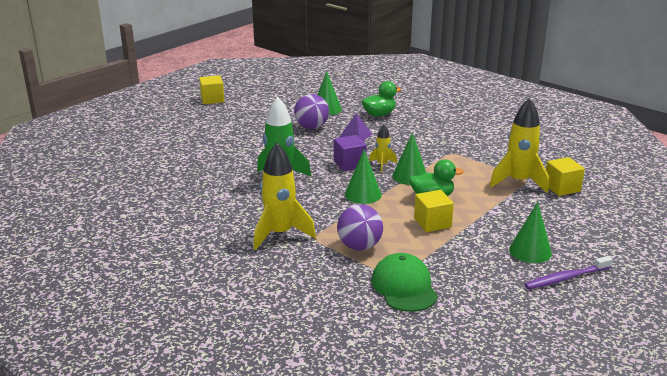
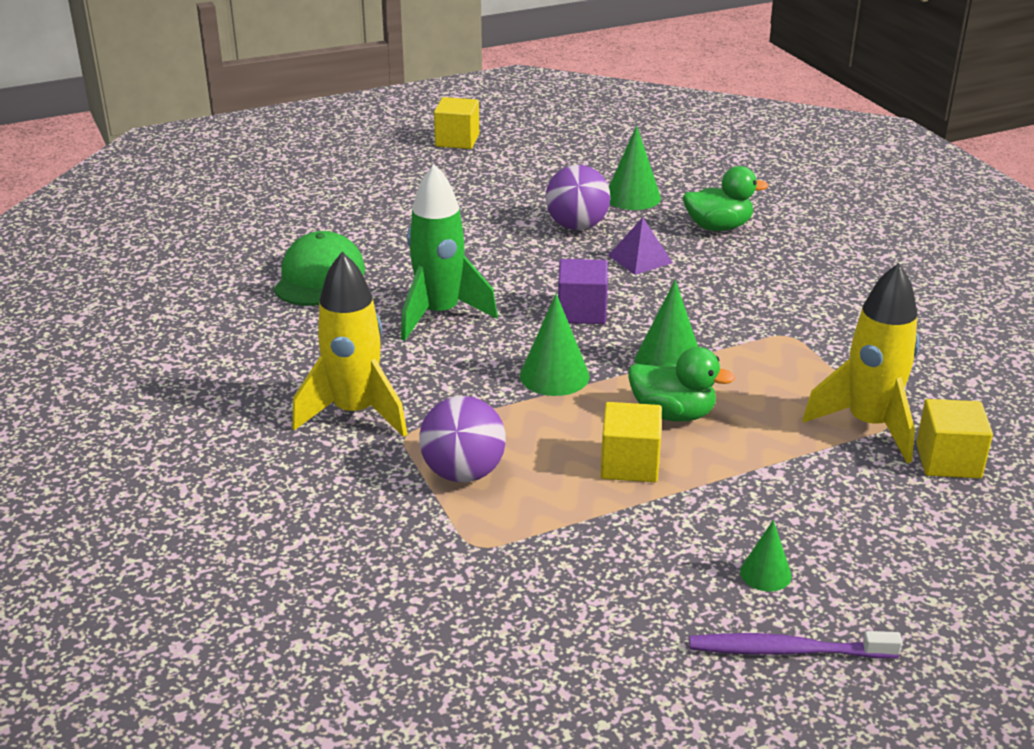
camera: 25 degrees right, 5 degrees up
yellow rocket [369,125,397,173] -> none
green cap [371,253,438,312] -> green cap moved to [274,231,365,306]
green cone [509,202,552,263] -> green cone [740,520,792,592], size x0.60

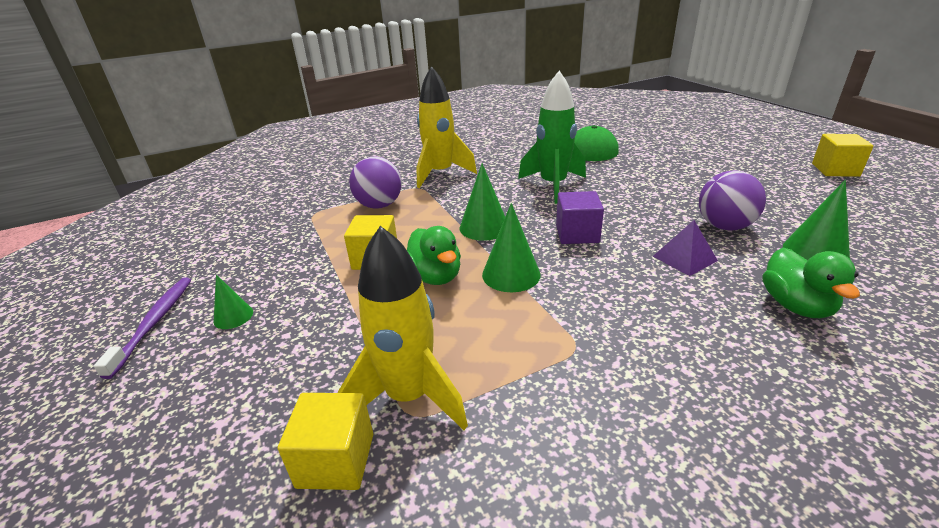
camera: 90 degrees right, 0 degrees up
green duck [628,347,735,421] -> green duck turned 45 degrees counterclockwise [407,226,461,285]

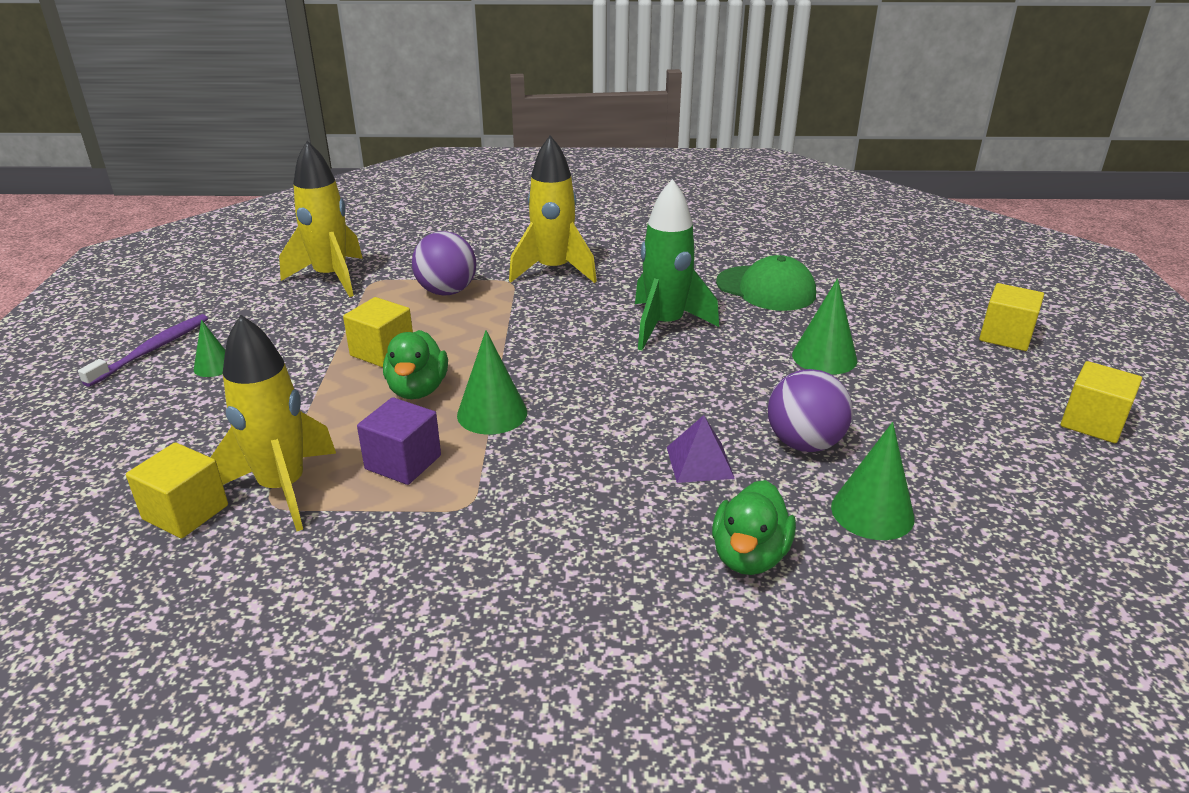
camera: 25 degrees right, 0 degrees up
green cone [459,163,505,241] -> green cone moved to [792,278,857,375]
purple cube [556,191,604,244] -> purple cube moved to [357,397,441,485]
none -> yellow rocket [279,141,363,297]
none -> yellow cube [979,283,1044,351]

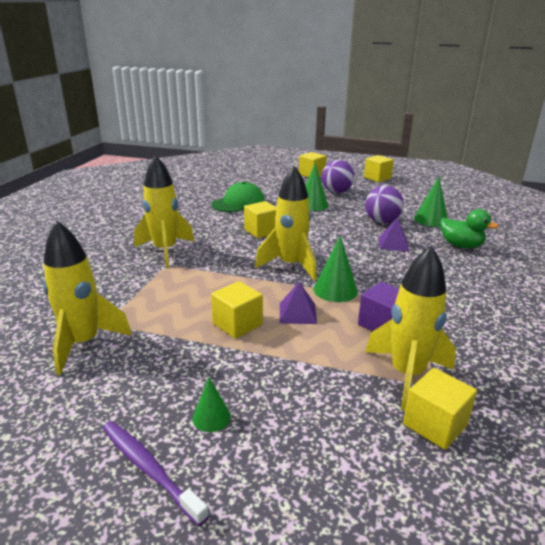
camera: 75 degrees left, 5 degrees down
green duck [383,330,448,399] -> purple pyramid [280,282,317,324]
purple ball [412,231,476,296] -> purple ball moved to [321,160,354,193]
green rocket [635,179,719,350] -> yellow cube [244,201,277,238]
none -> yellow rocket [255,166,316,280]

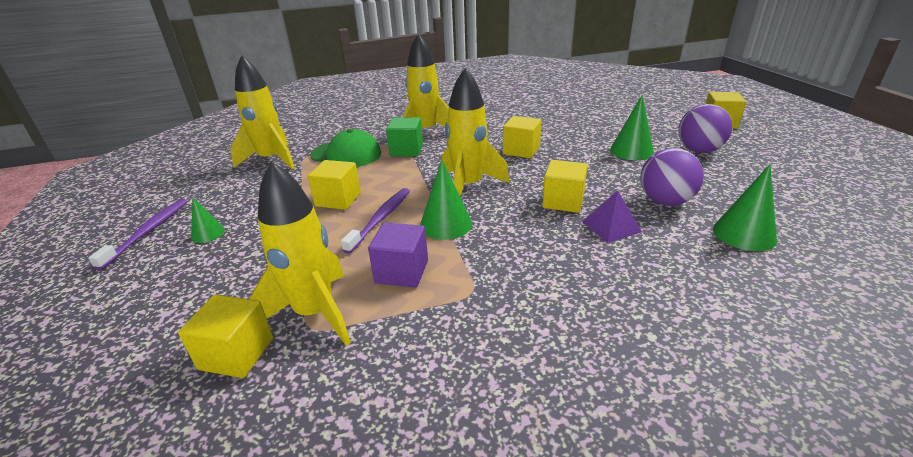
camera: 60 degrees right, 5 degrees up
green cap [211,181,265,212] -> green cap moved to [310,129,381,167]
purple pyramid [280,282,317,324] -> purple toothbrush [341,188,410,254]
yellow cube [364,155,394,182] -> yellow cube moved to [542,160,588,213]
green duck [440,209,499,248] -> none
none -> green cube [386,118,423,156]

